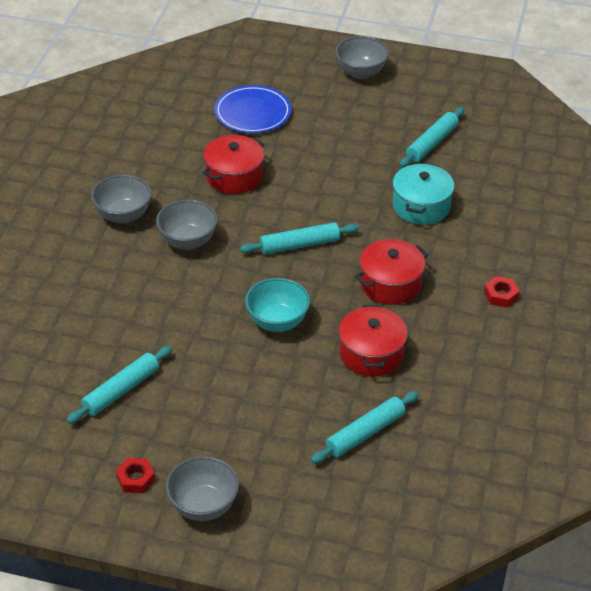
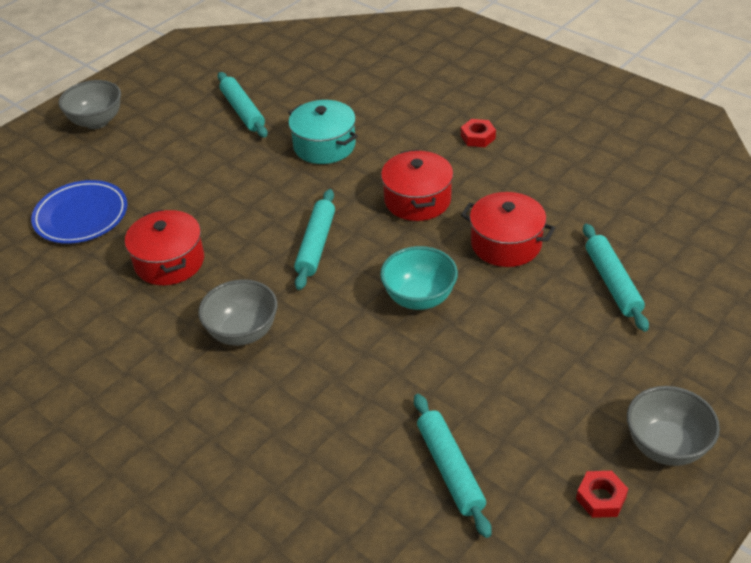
camera: 60 degrees left, 0 degrees up
grey bowl [91,174,152,224] -> none

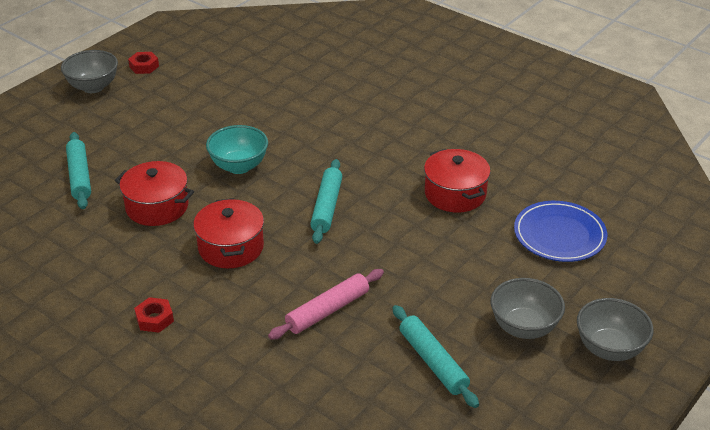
camera: 175 degrees right, 5 degrees down
grey bowl [198,279,277,346] -> grey bowl moved to [491,278,565,339]
turquoise pot [288,100,358,164] -> pink rolling pin [268,269,384,340]
turquoise rolling pin [414,394,492,538] -> none

